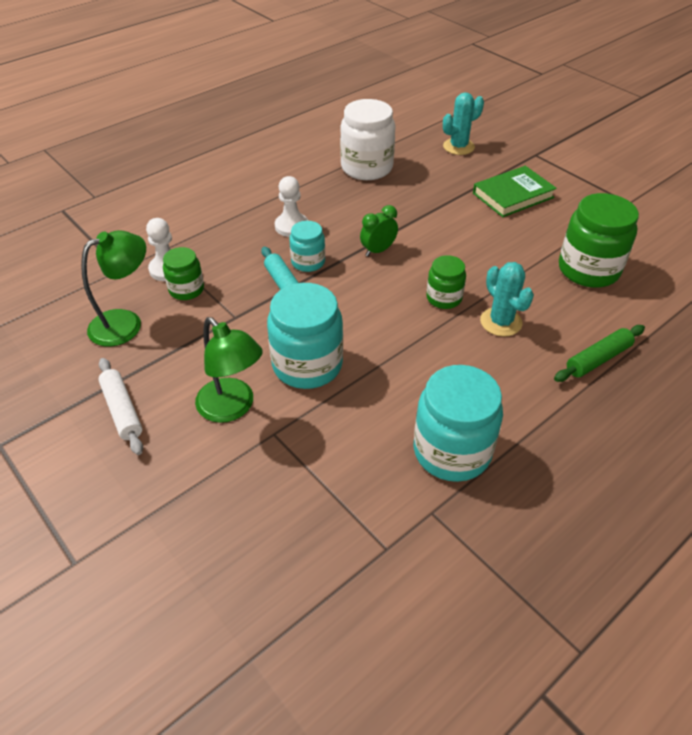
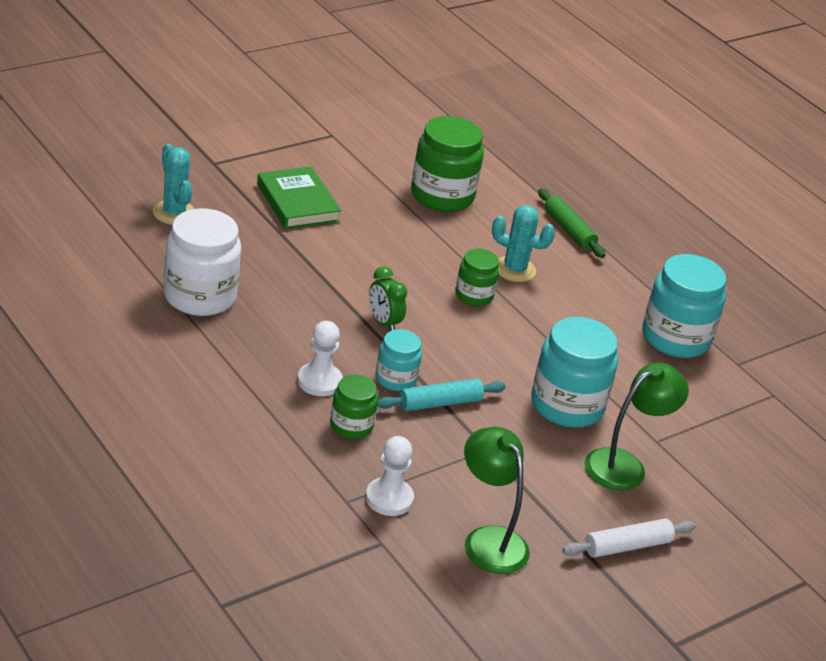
camera: 90 degrees left, 10 degrees down
green jar [163,247,204,300] -> green jar moved to [330,375,378,439]
turquoise cactus [480,262,534,337] -> turquoise cactus turned 45 degrees clockwise [492,205,555,282]

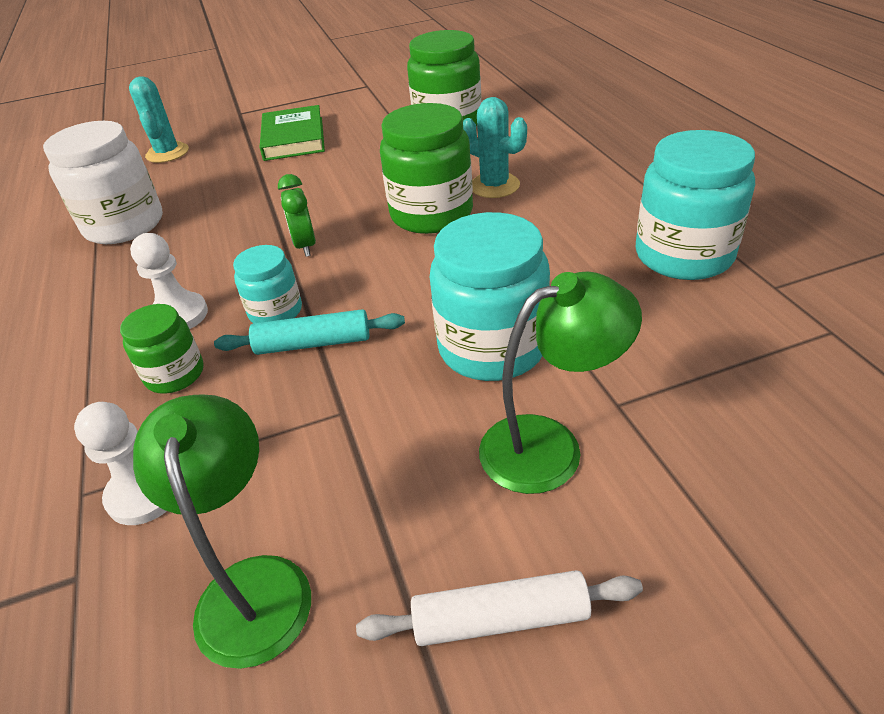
camera: 25 degrees right, 5 degrees up
green jar [455,249,499,306] -> green jar [380,103,473,234], size x1.79
green rolling pin [538,188,605,258] -> none

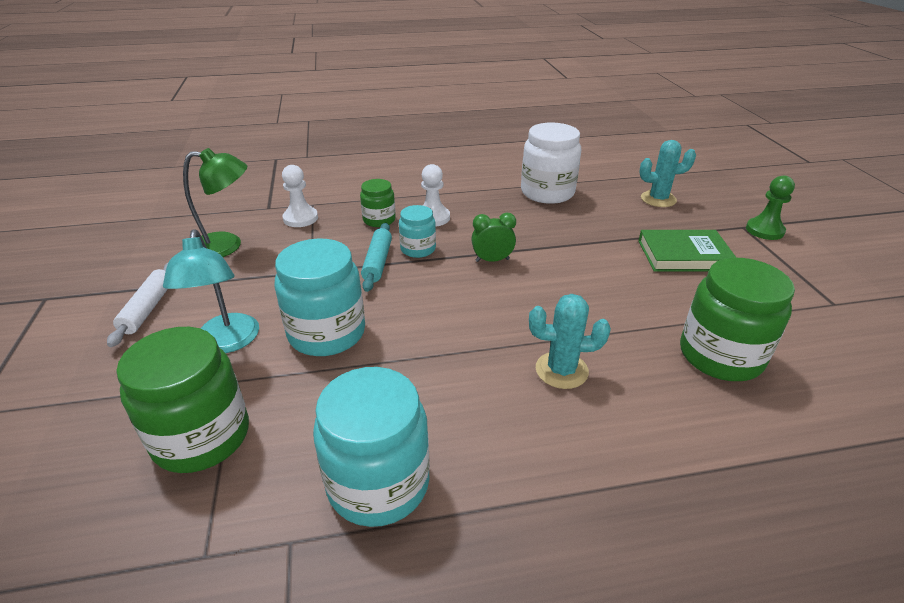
camera: 95 degrees right, 5 degrees down
green jar [380,103,473,234] -> green jar moved to [116,327,249,473]
turquoise cactus [463,97,527,198] -> turquoise cactus turned 45 degrees clockwise [529,294,611,389]
green lamp [479,272,642,494] -> turquoise lamp [163,229,259,353]
none -> green pawn [746,175,795,240]

